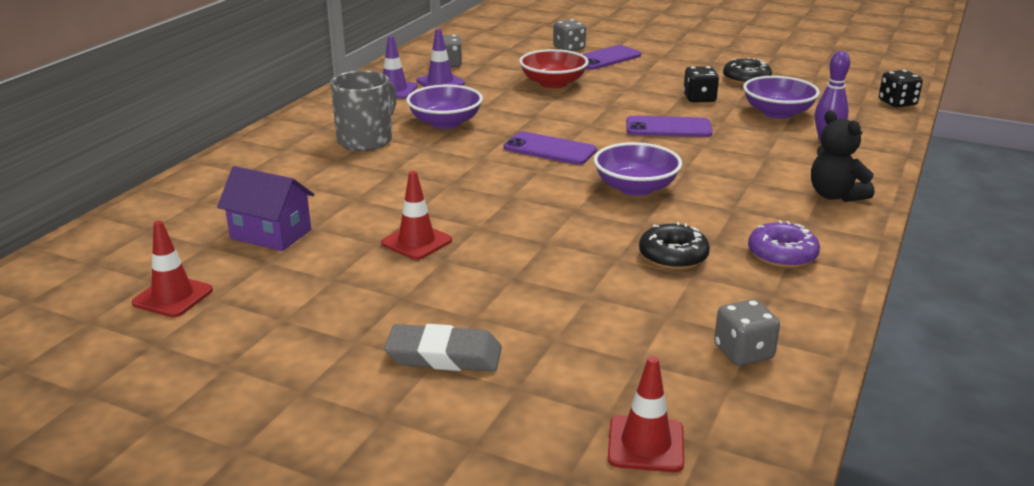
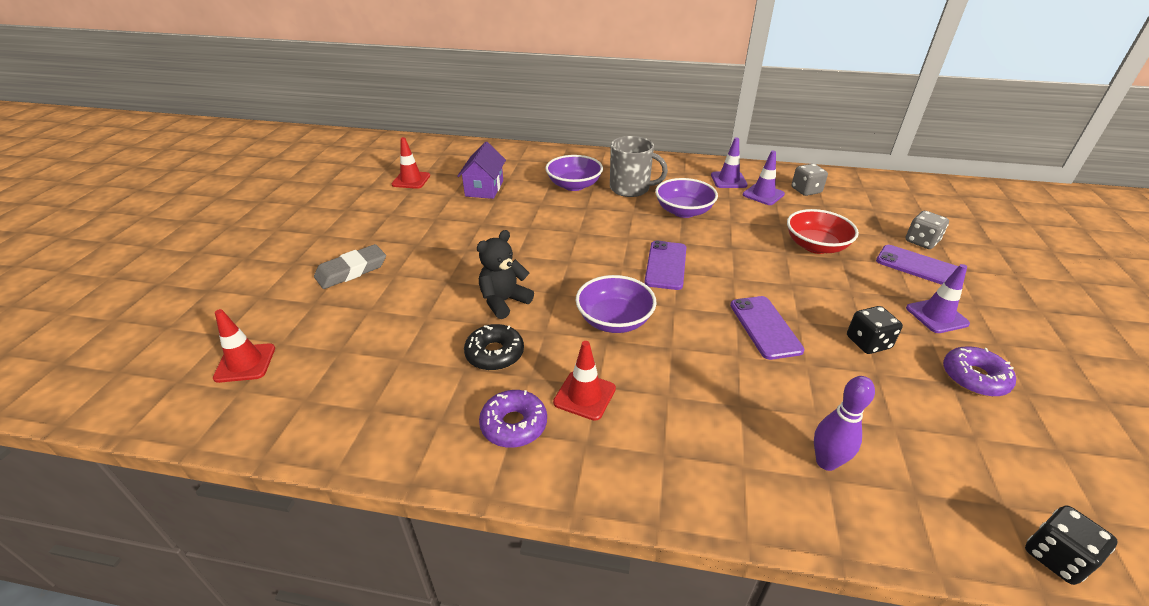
camera: 75 degrees right, 10 degrees up
red traffic cone [381,171,452,260] -> red traffic cone moved to [553,341,616,421]
grey eraser [384,324,502,372] -> grey eraser turned 60 degrees clockwise [314,244,386,289]
grey dice [714,299,780,366] -> none
black donut [723,57,772,85] -> purple donut [943,346,1016,397]
purple bowl [743,76,820,119] -> purple bowl moved to [546,155,603,191]
black teddy bear [811,110,874,202] -> black teddy bear moved to [477,230,534,319]
none -> purple traffic cone [906,264,970,333]

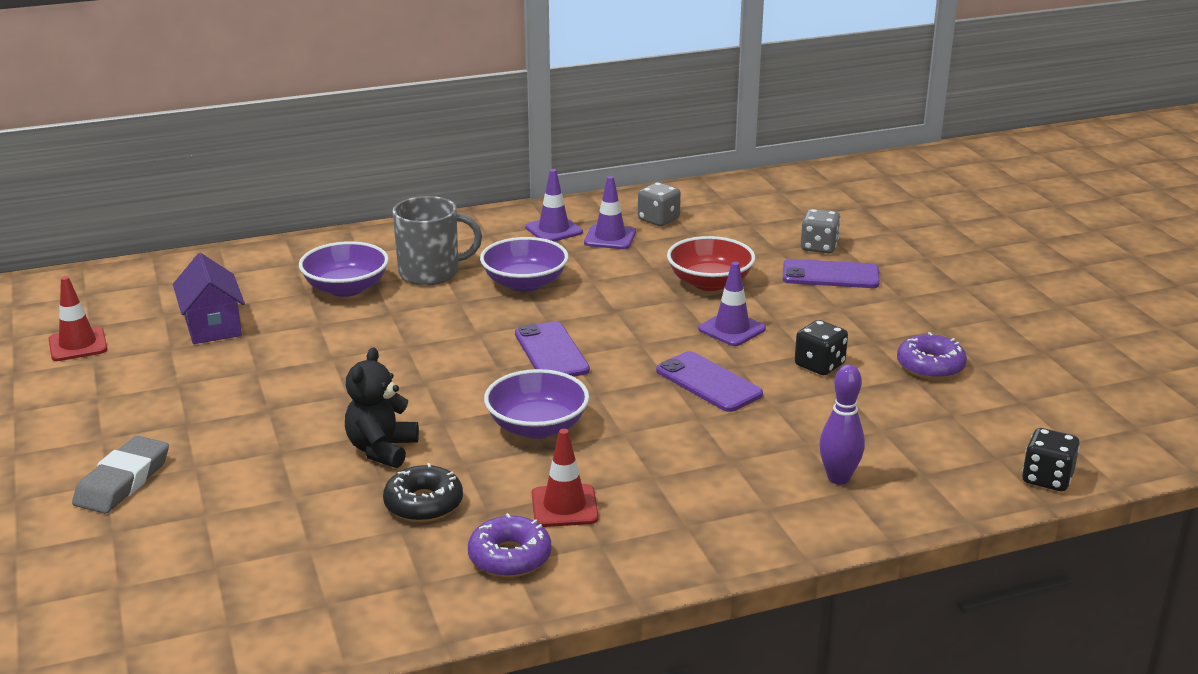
camera: 30 degrees left, 10 degrees down
red traffic cone [213,309,275,383] -> none
purple traffic cone [906,264,970,333] -> purple traffic cone moved to [698,262,766,346]

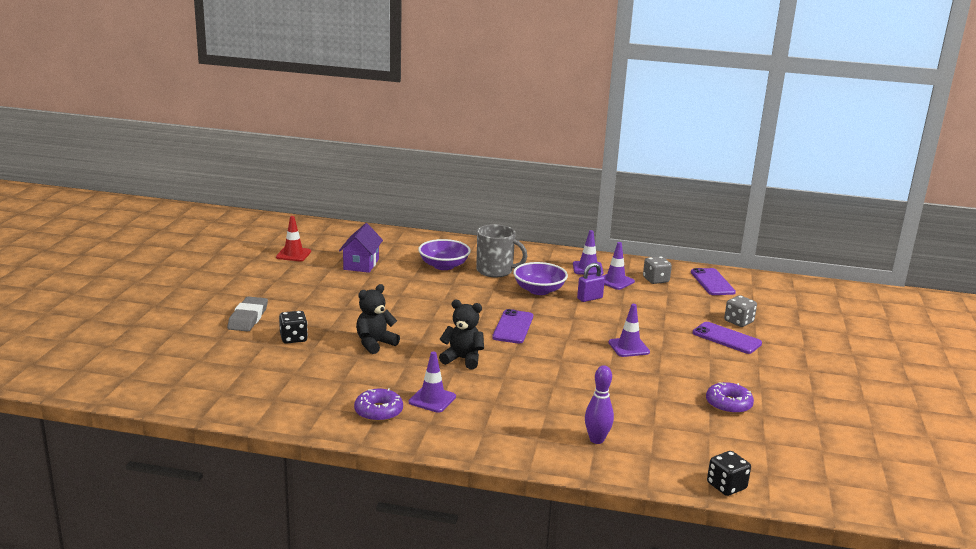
camera: 30 degrees right, 5 degrees down
grey eraser [72,436,169,514] -> grey eraser turned 45 degrees counterclockwise [227,296,268,332]
black donut [383,463,463,522] -> none
purple bowl [484,369,589,439] -> black teddy bear [439,300,484,369]
red traffic cone [532,429,599,527] -> purple traffic cone [409,351,456,413]
purple phone [656,351,763,412] -> purple phone moved to [691,268,736,295]
red bowl [667,236,756,291] -> none
black dice [795,320,848,375] -> black dice moved to [279,311,308,344]
none -> purple padlock [577,263,605,302]

